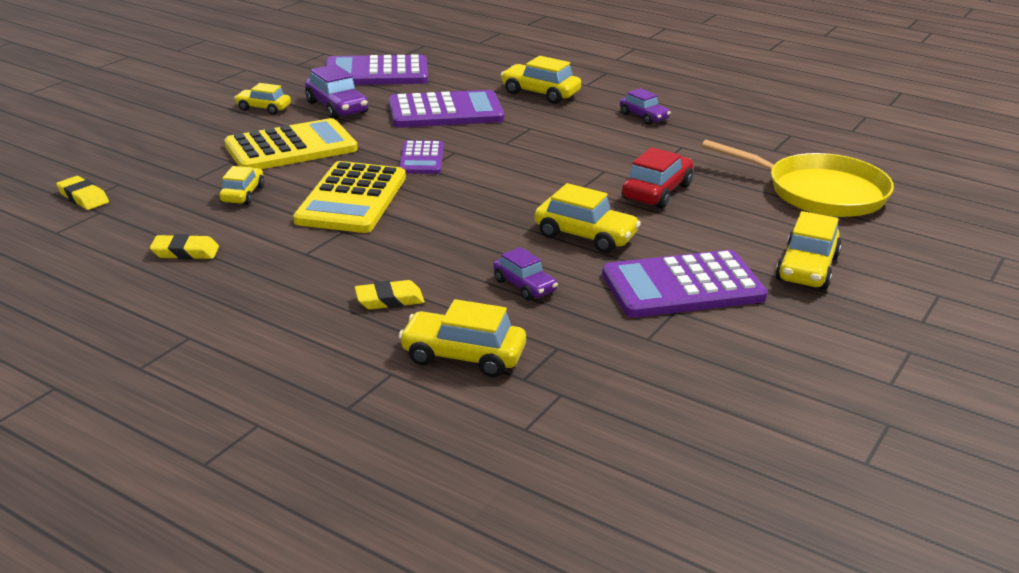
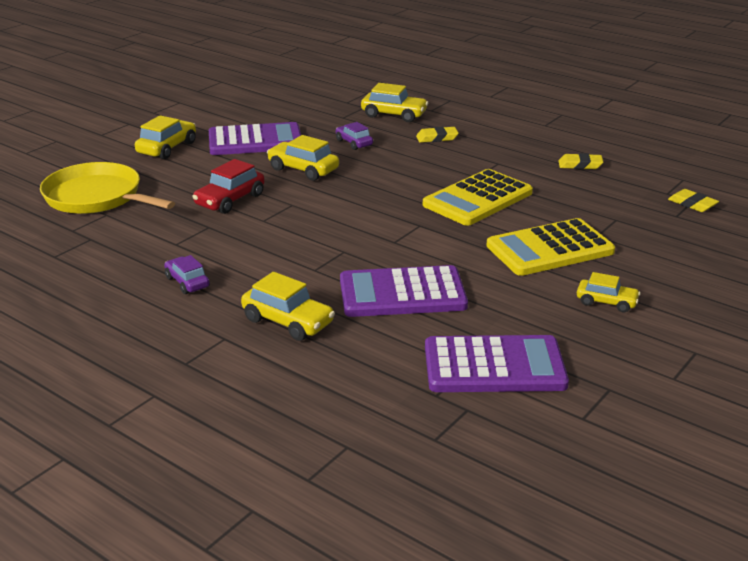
camera: 175 degrees left, 0 degrees up
yellow car [219,166,264,205] -> none
yellow calculator [293,161,406,233] -> yellow calculator turned 150 degrees counterclockwise [423,169,533,226]
purple car [305,64,368,120] -> none
purple calculator [399,140,444,174] -> none

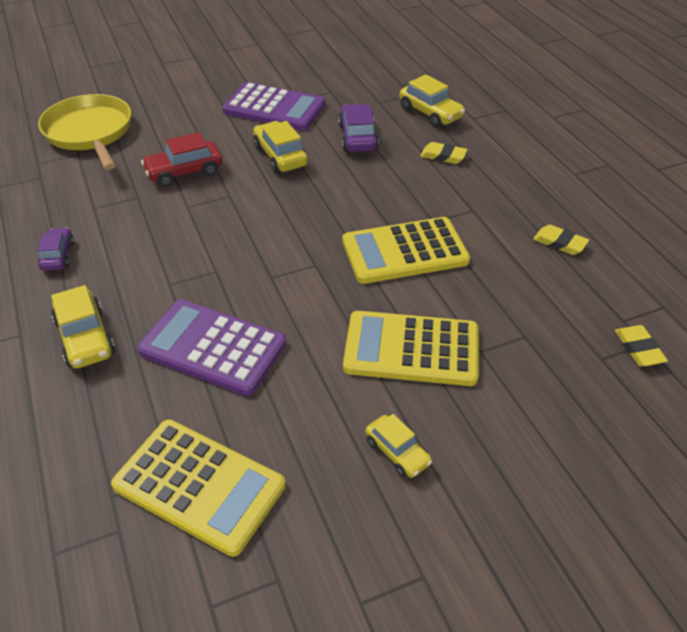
camera: 30 degrees right, 15 degrees up
yellow car [135,115,196,159] -> none
purple car [336,122,373,150] -> purple car [338,104,379,152], size x1.53
purple calculator [425,335,569,392] -> yellow calculator [111,419,286,557]

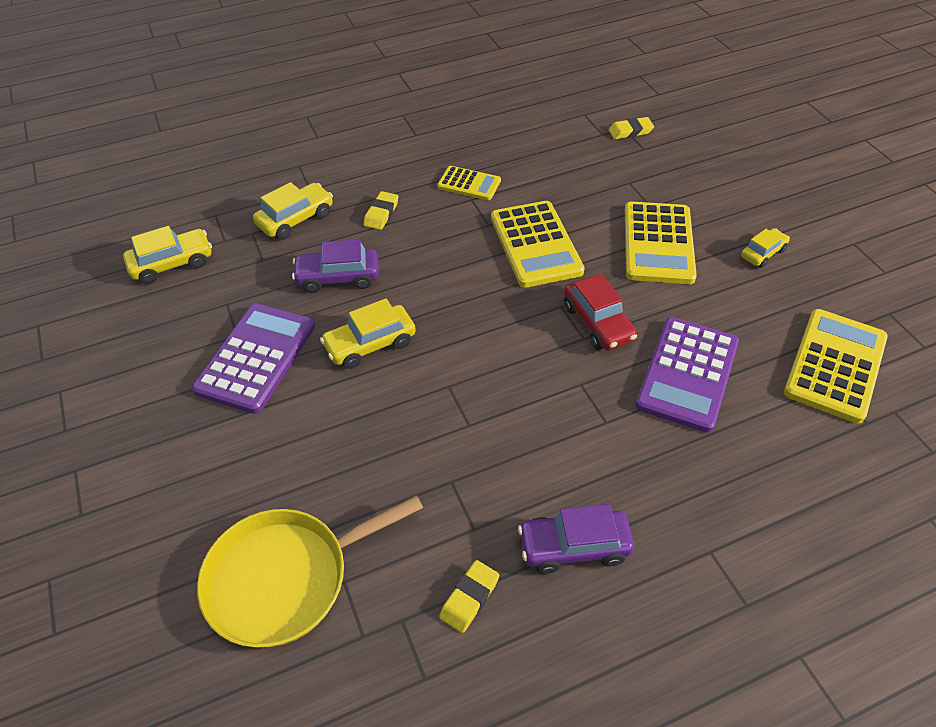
camera: 90 degrees left, 5 degrees up
purple car [38,228,74,271] -> purple car [518,504,634,574], size x1.53
yellow car [51,285,115,369] -> yellow car moved to [123,226,212,284]
red car [141,132,223,187] -> red car moved to [564,274,637,351]
yellow eraser [533,224,589,255] -> yellow eraser moved to [439,560,499,633]
none -> yellow calculator [437,166,501,200]

